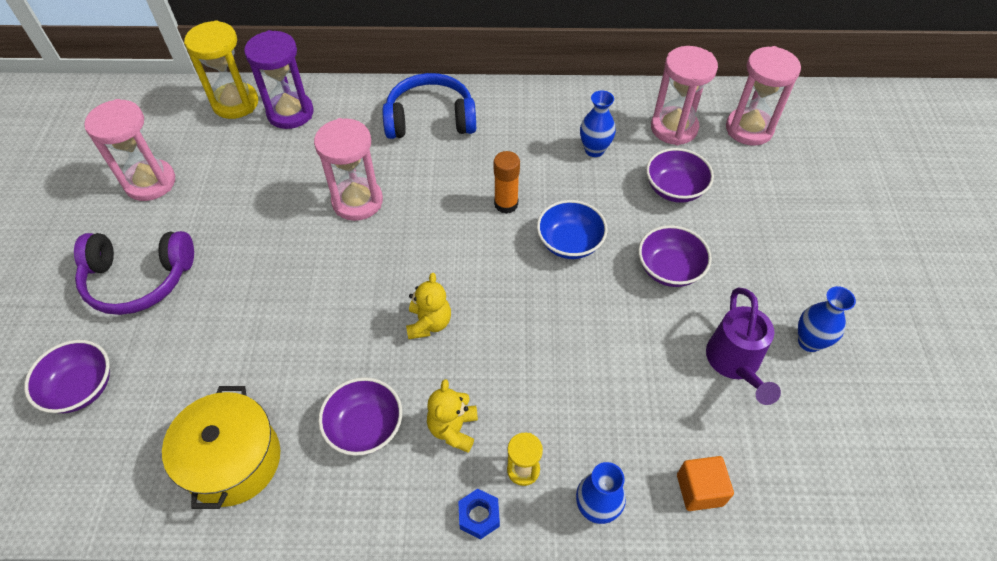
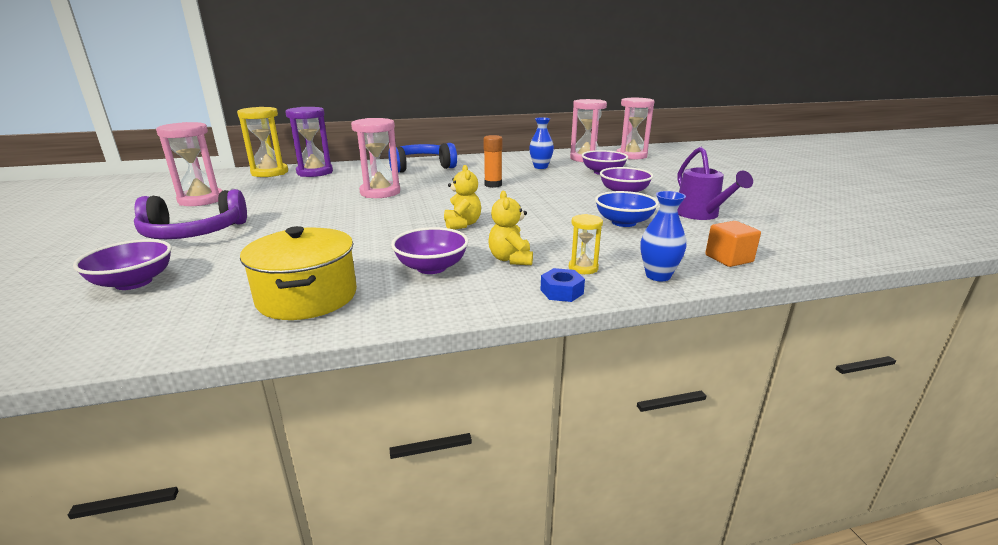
camera: 15 degrees left, 30 degrees down
blue bowl [537,200,608,259] -> blue bowl moved to [595,191,659,227]
blue vase [798,286,856,352] -> none

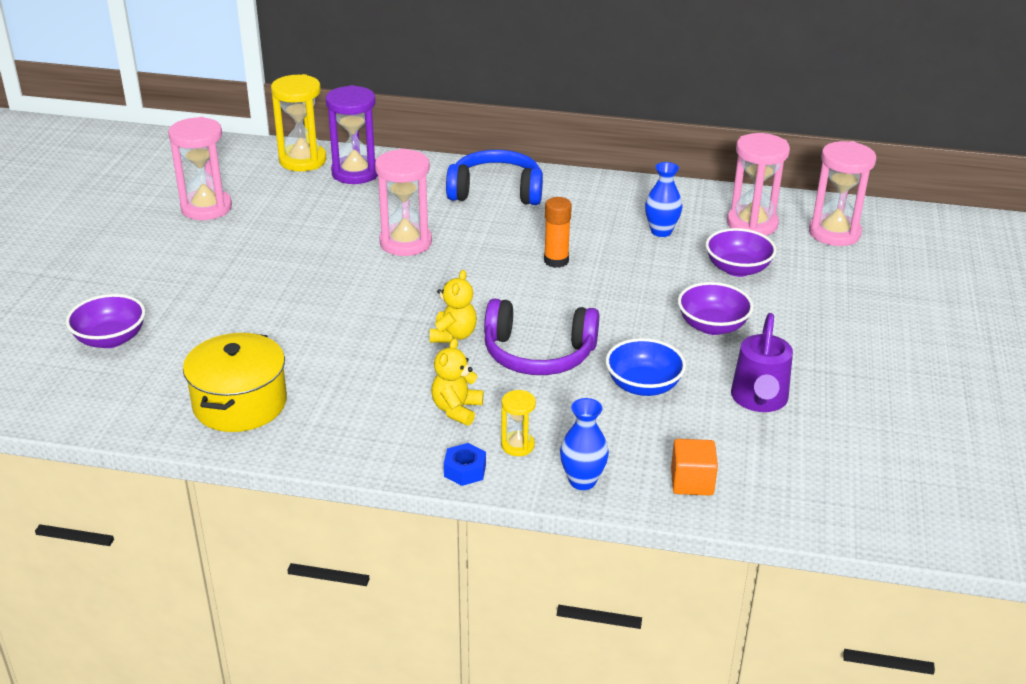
camera: 25 degrees right, 10 degrees up
purple headphones [134,189,247,239] -> purple headphones moved to [484,299,599,375]
purple bowl [391,227,469,274] -> none

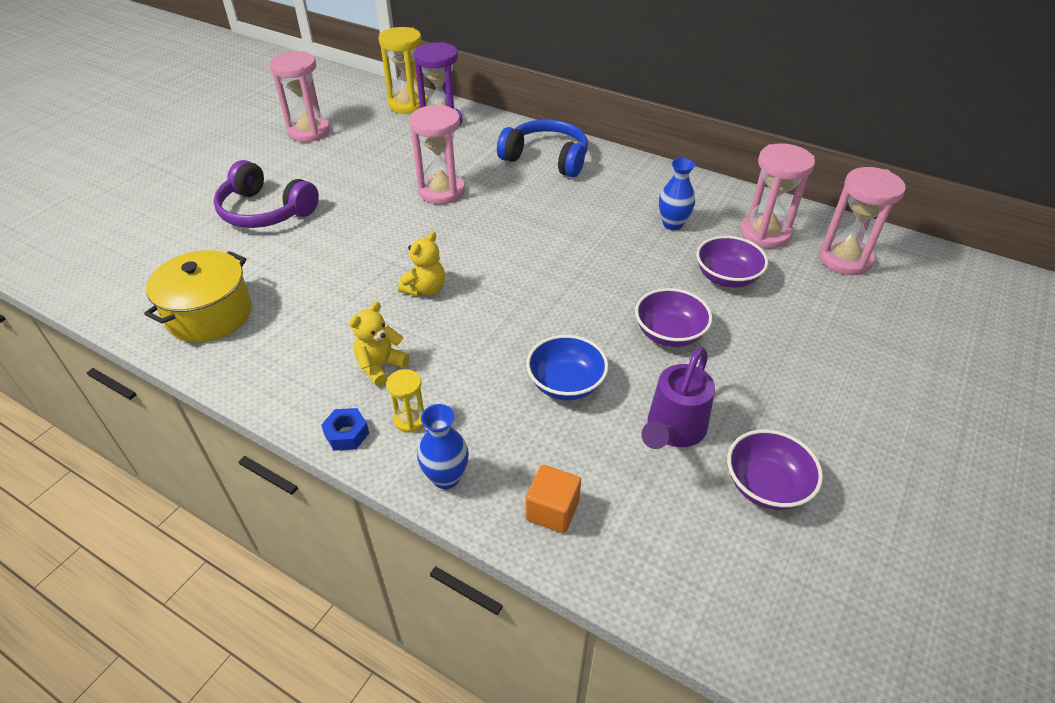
camera: 20 degrees right, 10 degrees up
purple bowl [66,294,145,348] -> purple bowl moved to [727,429,823,510]
purple headphones [484,299,599,375] -> purple headphones moved to [213,160,319,228]
orange glue stick [544,197,572,268] -> none

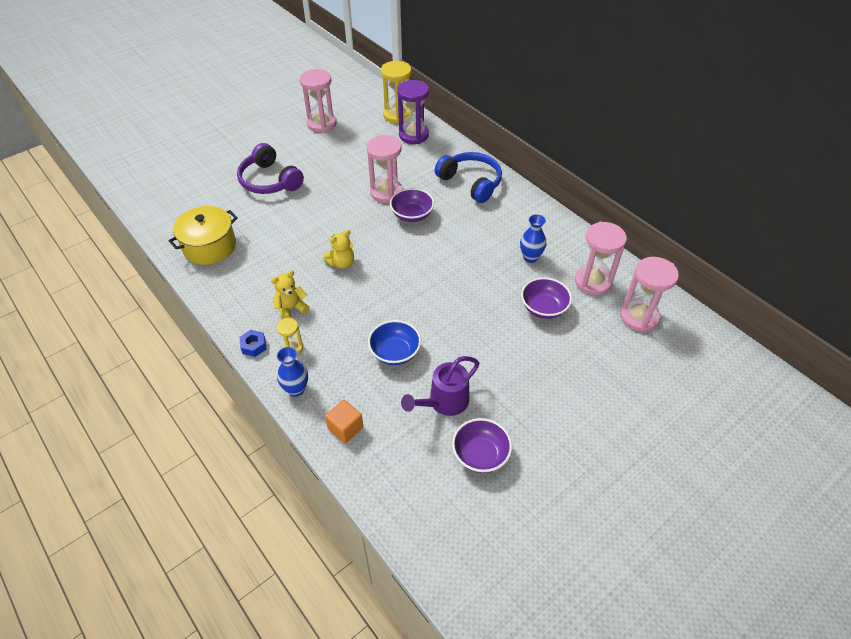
camera: 20 degrees right, 5 degrees up
purple bowl [635,288,712,347] -> purple bowl moved to [390,188,434,222]

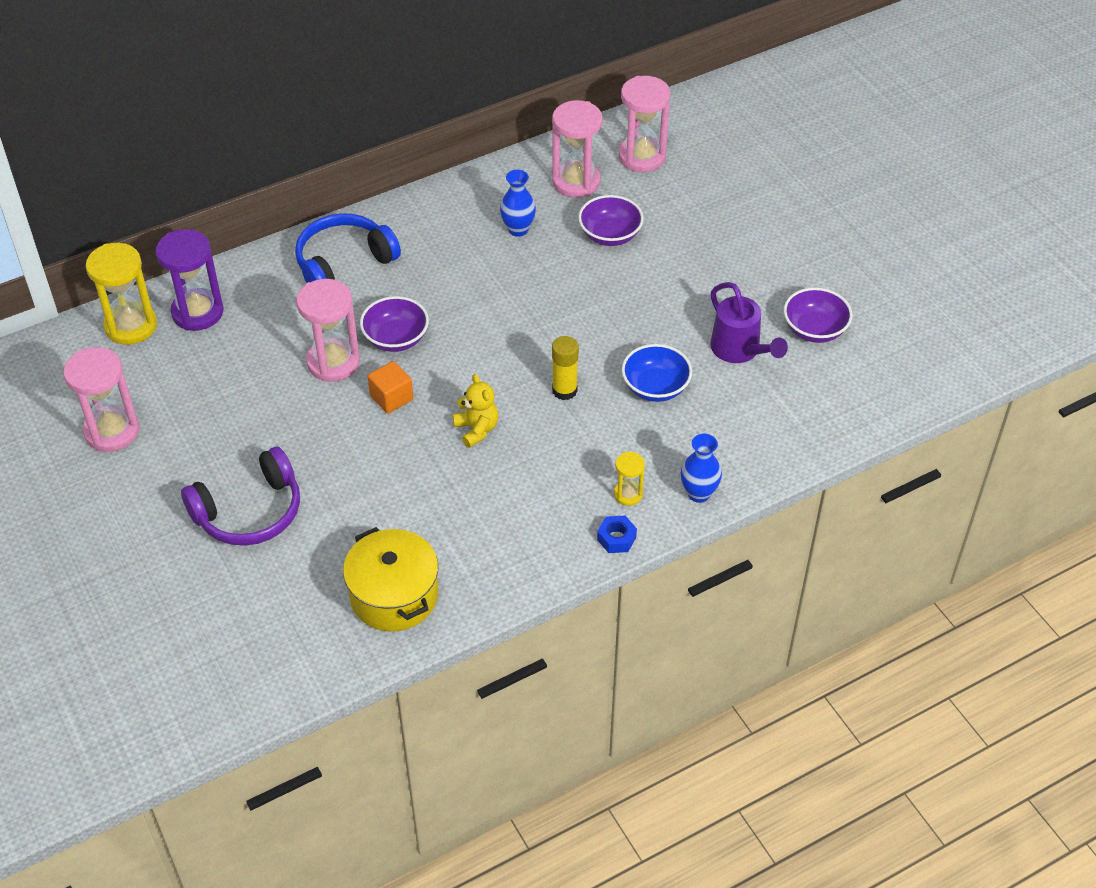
camera: 80 degrees left, 0 degrees up
yellow teddy bear [271,270,310,320] -> none
orange cube [325,400,363,443] -> orange cube moved to [368,361,413,414]
none -> yellow glue stick [552,336,579,400]

